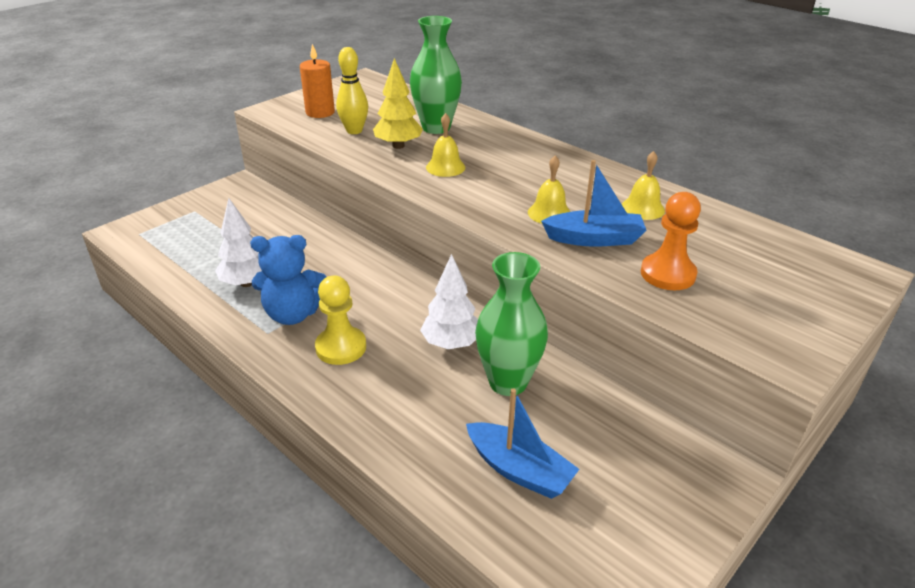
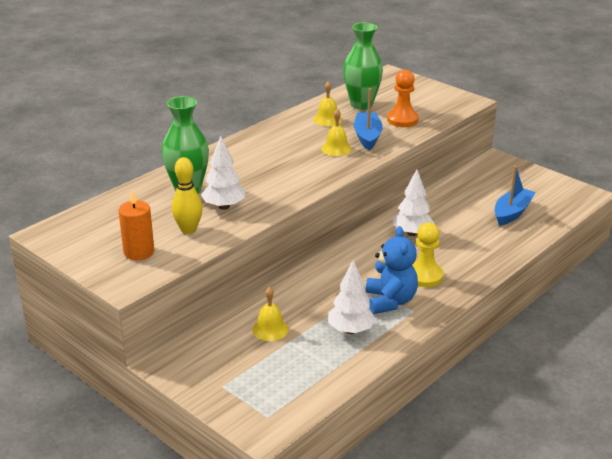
camera: 90 degrees left, 5 degrees down
yellow tree [373,58,423,149] -> white tree [201,135,245,210]
yellow bell [426,113,465,177] -> yellow bell moved to [252,287,289,341]
green vase [475,252,548,396] -> green vase moved to [343,22,383,110]

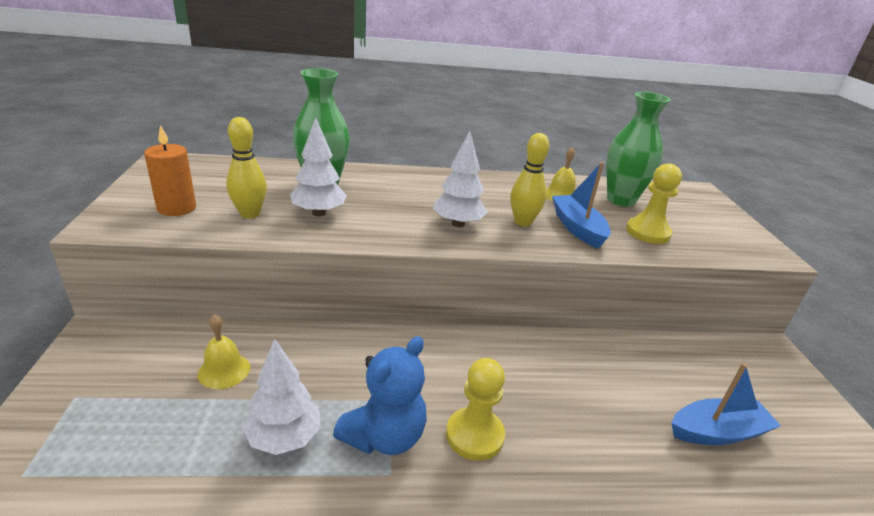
camera: 40 degrees right, 0 degrees up
yellow bell [321,109,352,156] -> yellow bowling pin [510,133,550,227]
blue boat [354,88,383,150] -> blue boat turned 60 degrees counterclockwise [552,162,611,249]
orange pawn [387,70,419,127] -> yellow pawn [626,163,682,244]
white tree [393,169,434,236] -> white tree moved to [433,131,488,227]

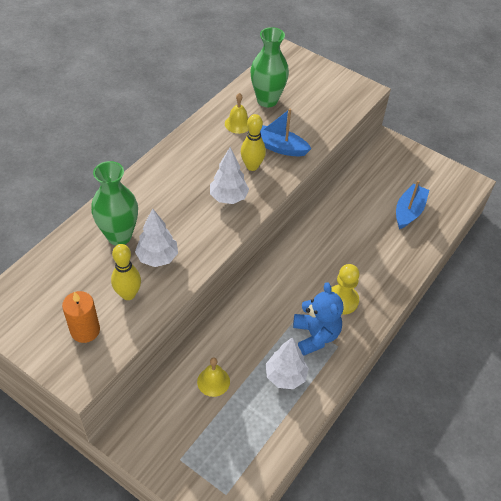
camera: 50 degrees left, 20 degrees up
yellow pawn [626,163,682,244] -> none

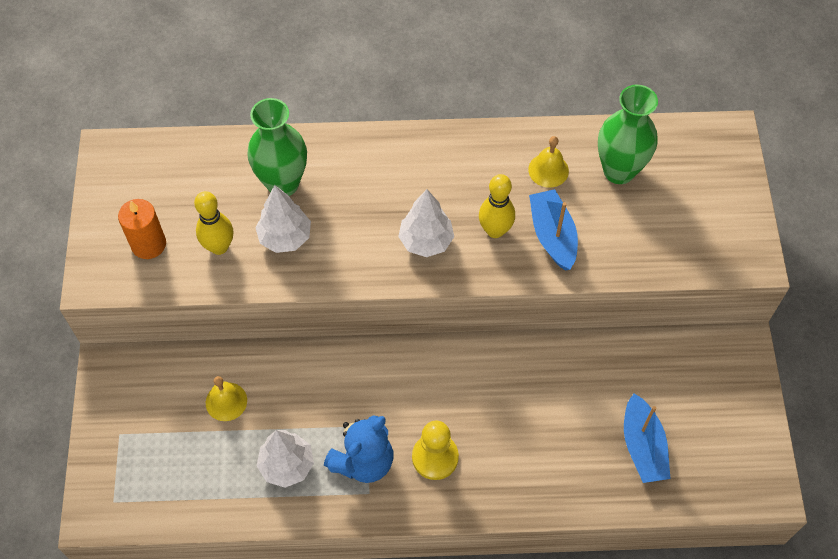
camera: 55 degrees right, 10 degrees up
blue boat [396,180,429,229] -> blue boat turned 90 degrees clockwise [624,393,671,483]

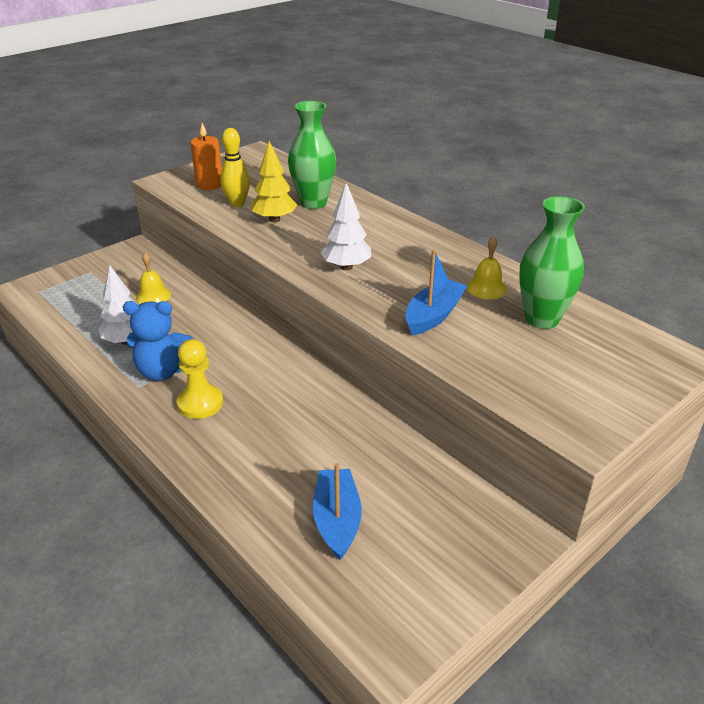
camera: 50 degrees right, 25 degrees down
white tree [255,185,311,253] -> yellow tree [251,141,297,222]
yellow bowling pin [479,174,515,238] -> none
blue boat [624,393,671,483] -> blue boat turned 135 degrees clockwise [313,463,362,560]

